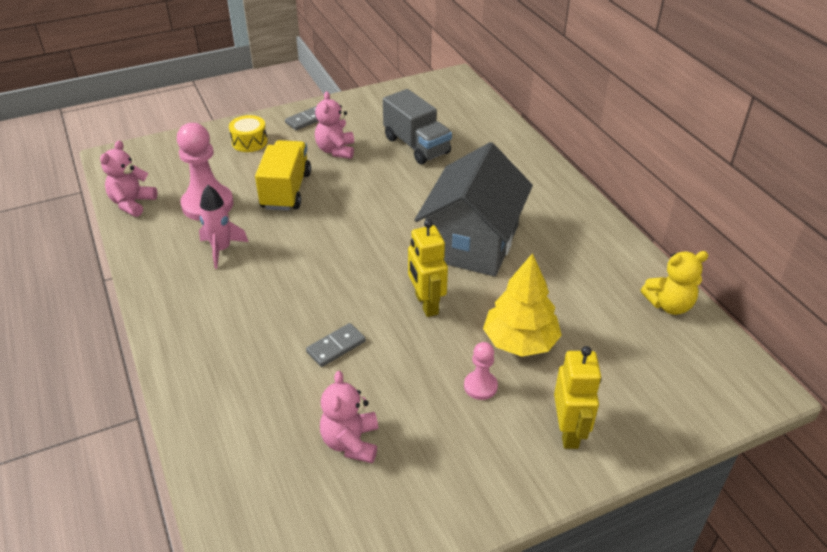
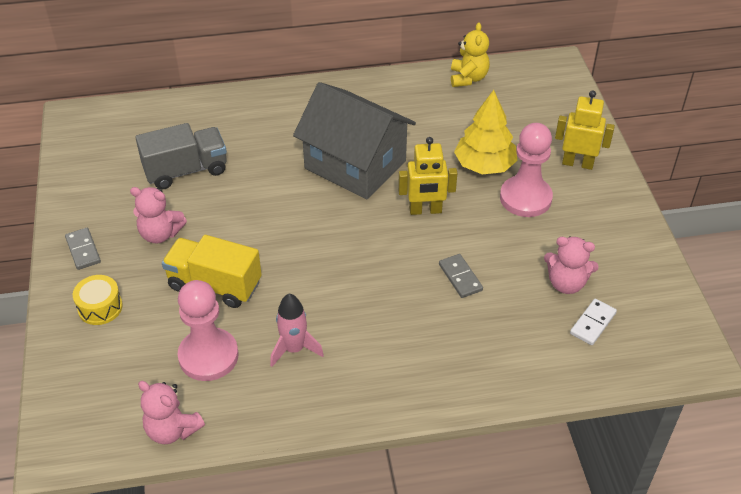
camera: 75 degrees left, 5 degrees up
pink pawn [464,342,498,400] -> pink pawn [500,123,553,217], size x1.92
none -> white domino [570,299,617,345]

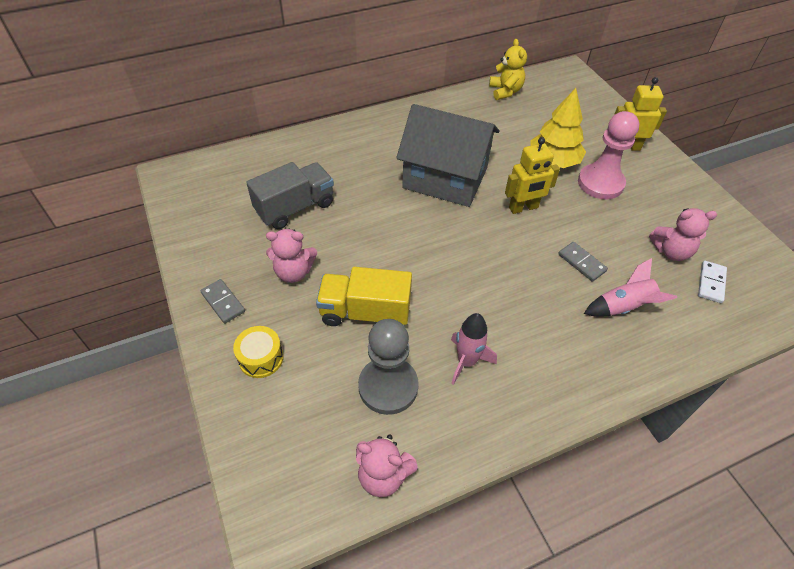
camera: 15 degrees left, 5 degrees up
pink pawn [177,280,239,381] -> grey pawn [358,319,419,415]
none -> pink rocket [584,258,677,317]

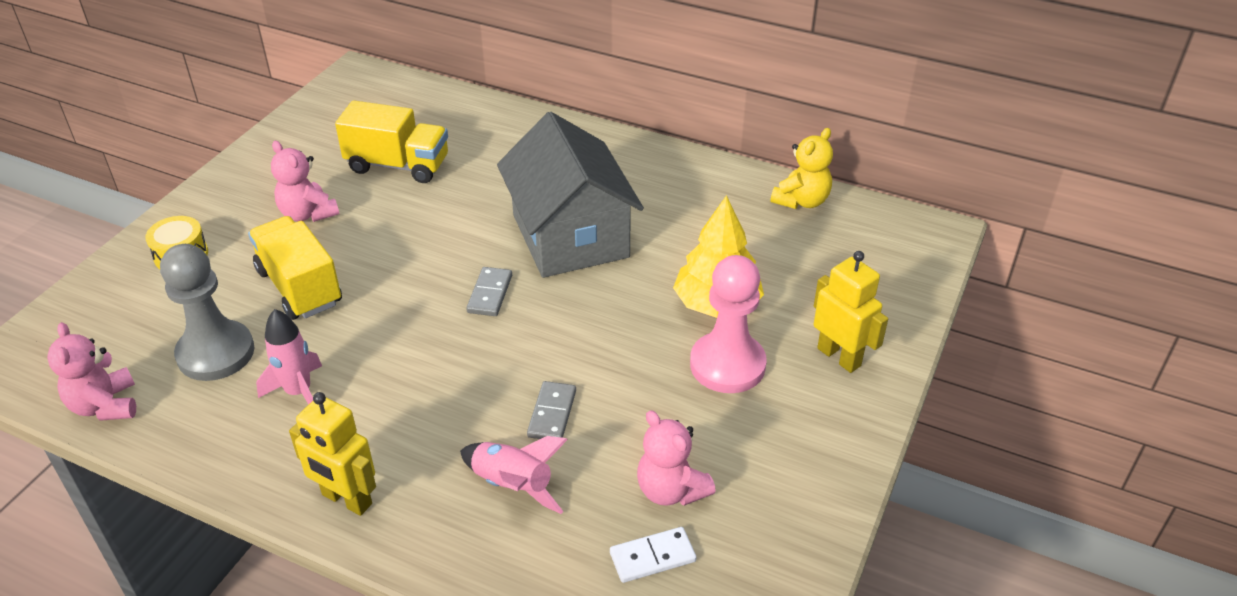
camera: 50 degrees right, 10 degrees down
grey domino [200,279,245,323] -> grey domino moved to [466,267,512,316]
grey truck [246,162,334,229] -> yellow truck [335,100,448,183]
yellow robot [505,137,560,214] -> yellow robot moved to [289,392,376,516]

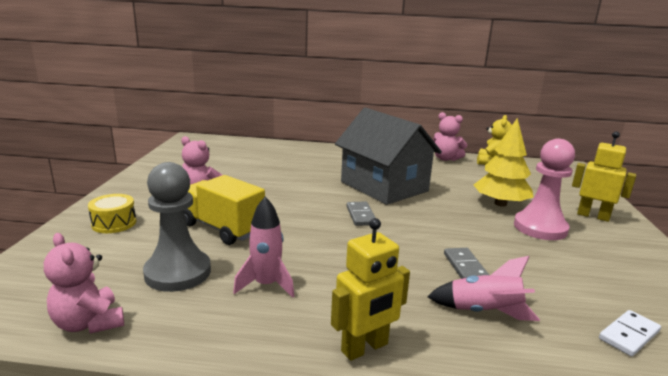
camera: 20 degrees left, 20 degrees down
yellow robot [289,392,376,516] -> yellow robot turned 45 degrees counterclockwise [331,218,410,361]
yellow truck [335,100,448,183] -> none
pink teddy bear [637,410,716,506] -> pink teddy bear moved to [433,112,467,161]

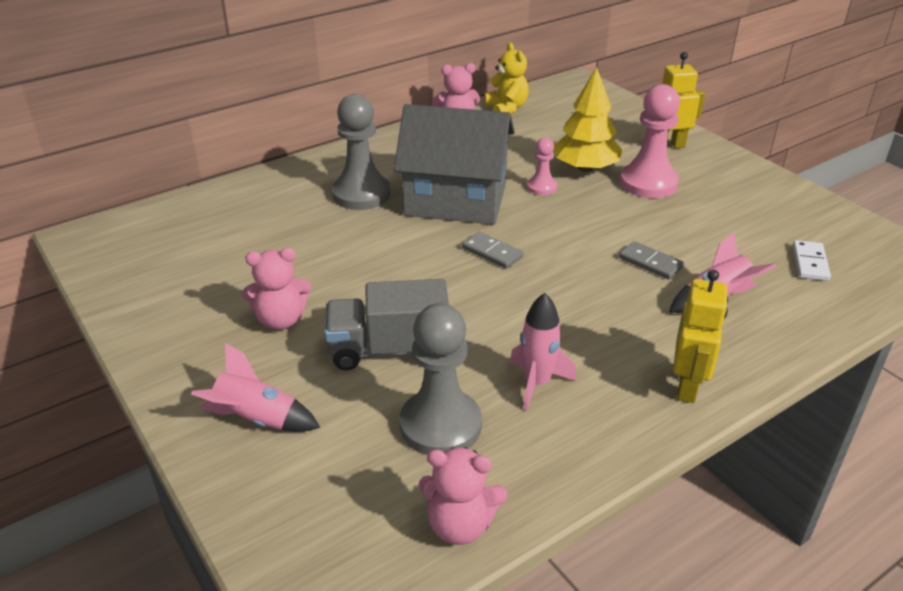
camera: 40 degrees left, 15 degrees up
yellow drum [88,194,136,233] -> pink rocket [191,343,320,432]
yellow truck [184,175,265,245] -> grey truck [325,279,449,370]
none -> grey pawn [332,94,391,210]
none -> pink pawn [527,138,557,195]

